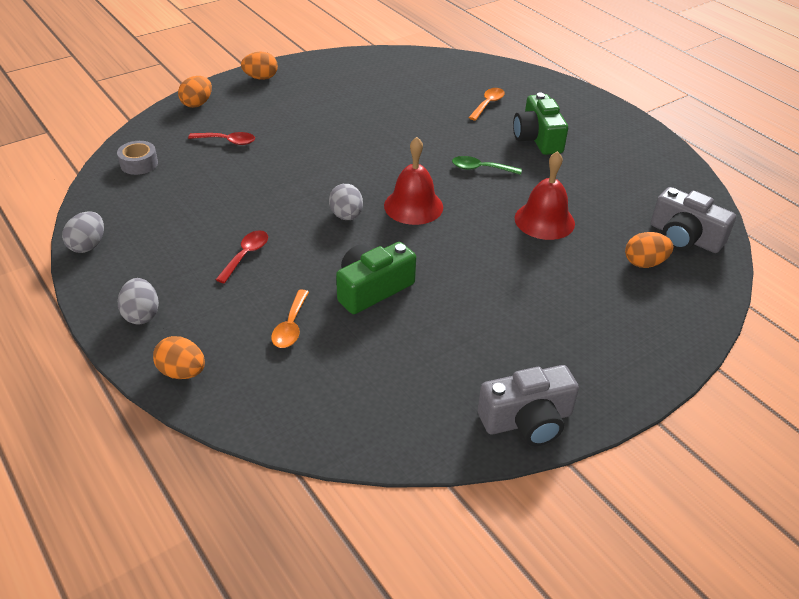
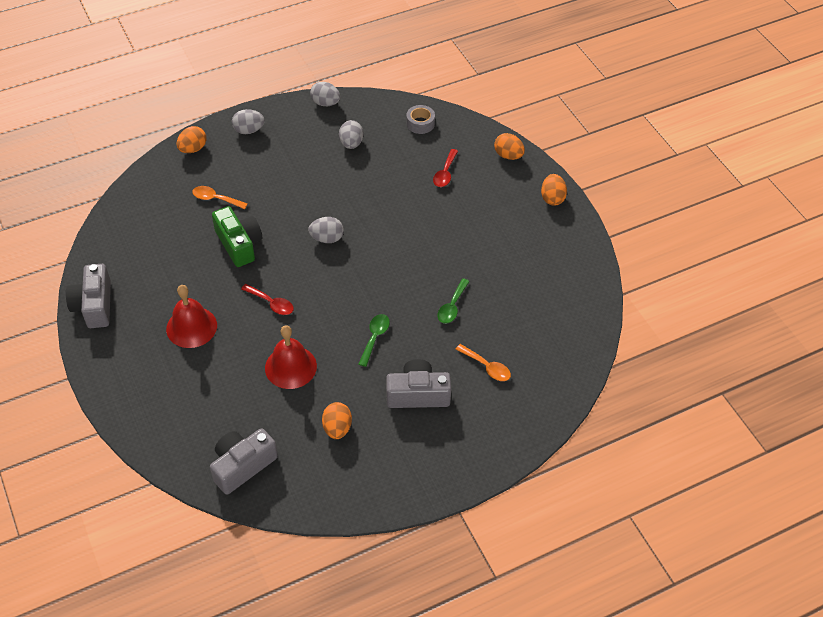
camera: 100 degrees right, 10 degrees up
red spoon [215,230,268,283] -> red spoon moved to [241,284,294,315]
red bell [384,137,443,225] -> red bell moved to [166,285,217,348]
green camera [513,93,568,155] -> grey camera [386,359,451,408]
orange egg [625,232,673,268] -> orange egg moved to [322,402,352,439]
none -> grey egg [339,120,364,149]
none -> green spoon [437,278,470,324]

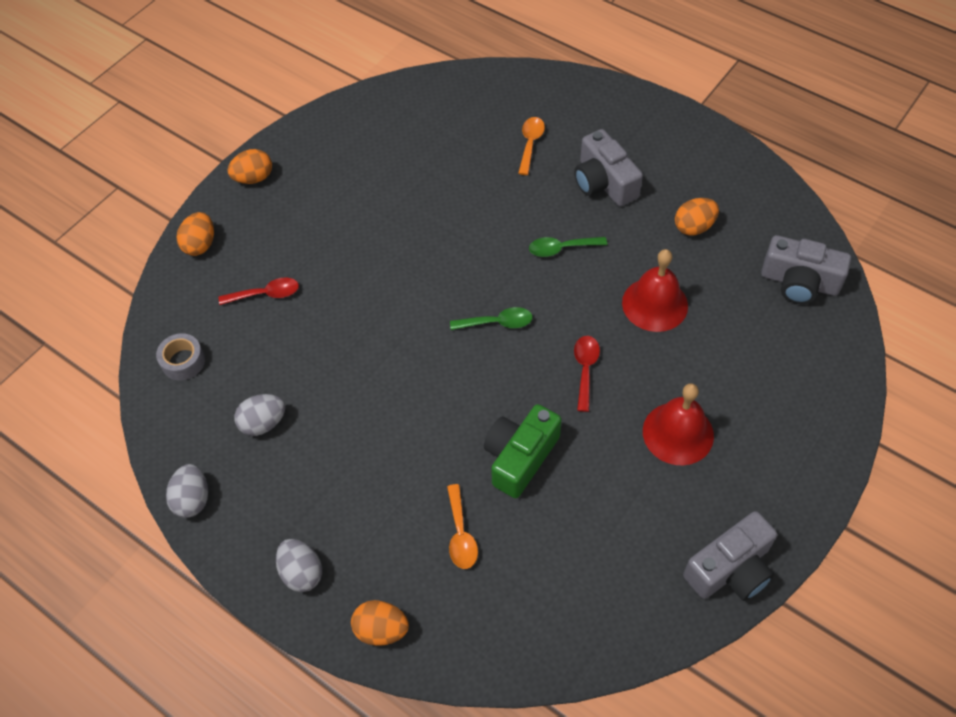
camera: 115 degrees left, 5 degrees up
grey egg [308,217,344,243] -> none
green spoon [437,278,470,324] -> green spoon moved to [450,307,533,330]

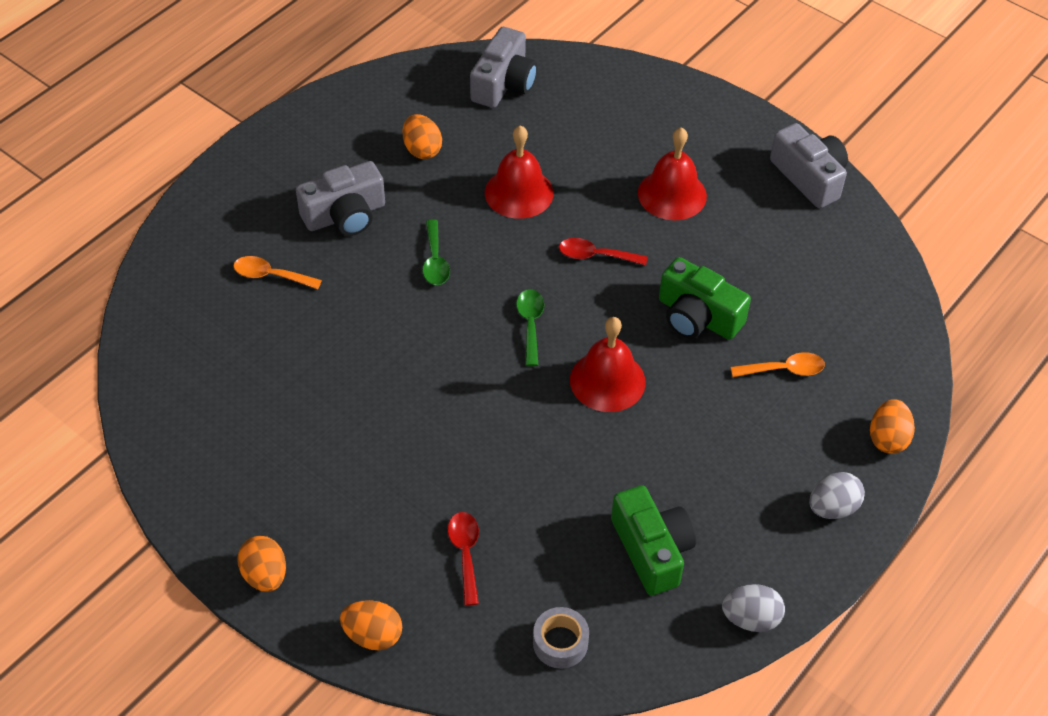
camera: 90 degrees left, 5 degrees down
grey egg [234,394,285,436] -> green camera [611,485,696,595]
none -> red bell [570,317,646,412]

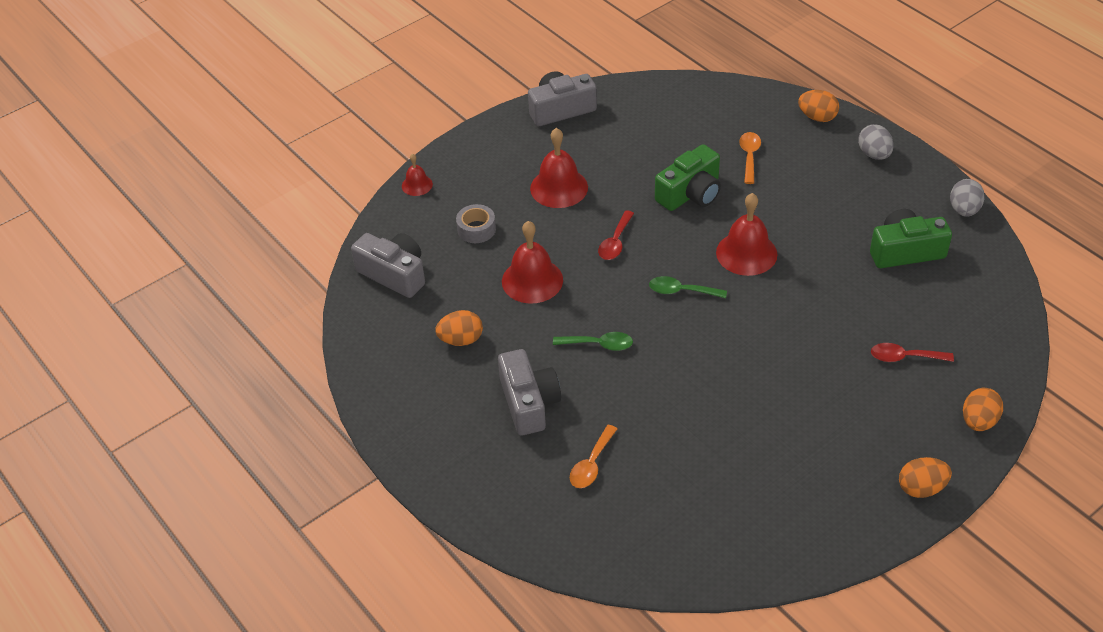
camera: 75 degrees left, 5 degrees down
grey tape [533,607,589,669] -> grey tape moved to [456,204,496,243]
none -> red bell [402,153,433,196]

